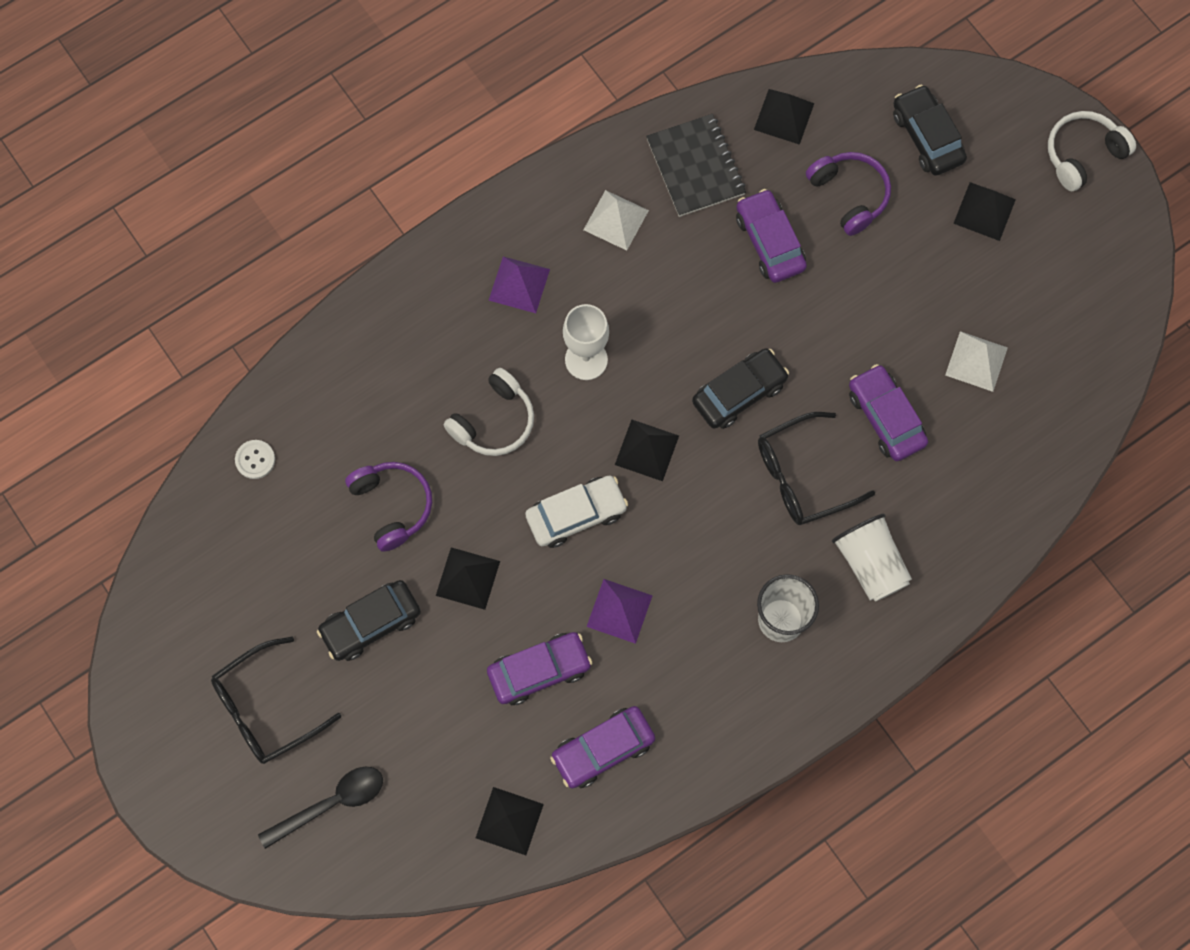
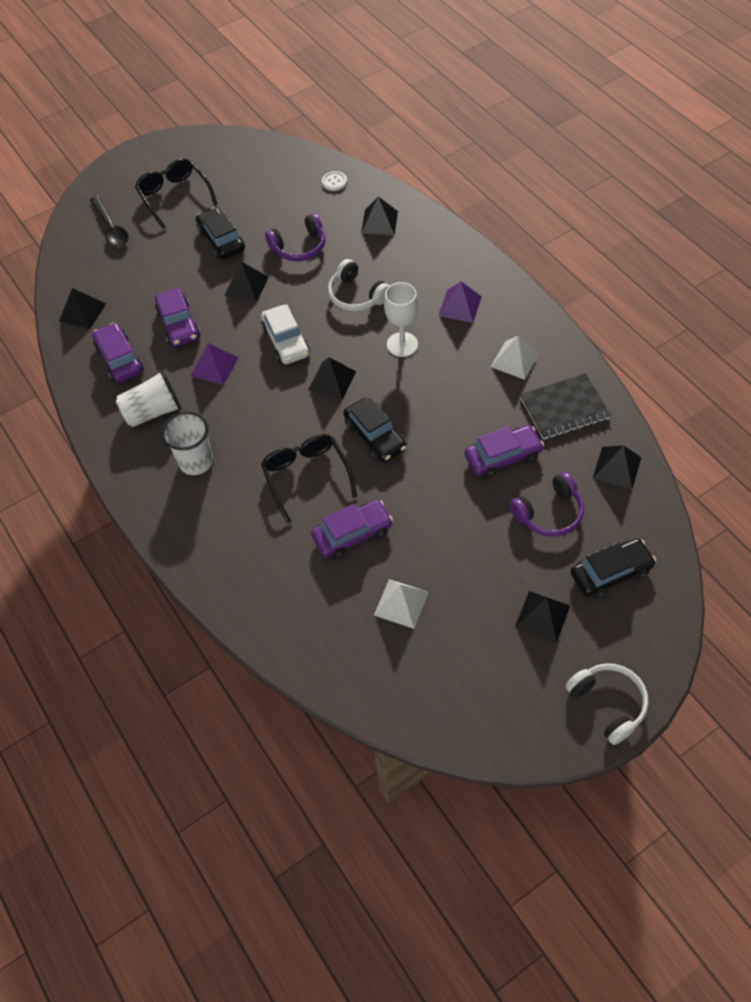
camera: 95 degrees right, 15 degrees down
white cup [832,514,912,602] -> white cup moved to [116,370,182,427]
none -> black pyramid [361,197,398,235]

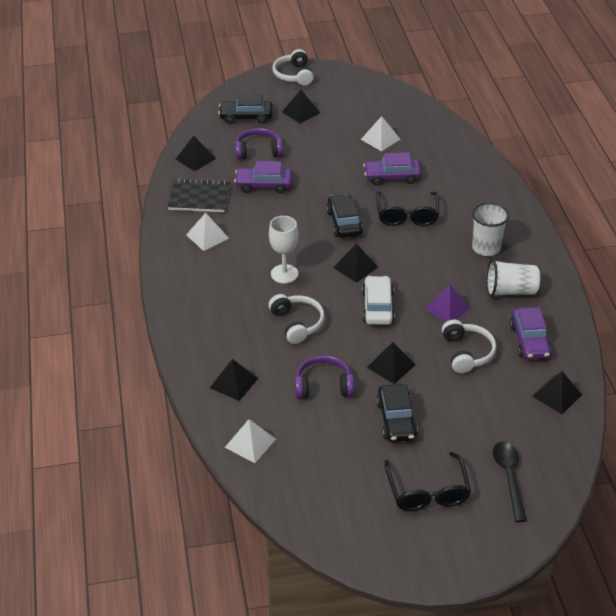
camera: 160 degrees left, 15 degrees down
purple car [155,288,200,347] -> white headphones [442,320,496,373]
white button [322,171,347,191] -> white pyramid [224,419,276,463]
purple pyramid [438,281,482,323] -> none

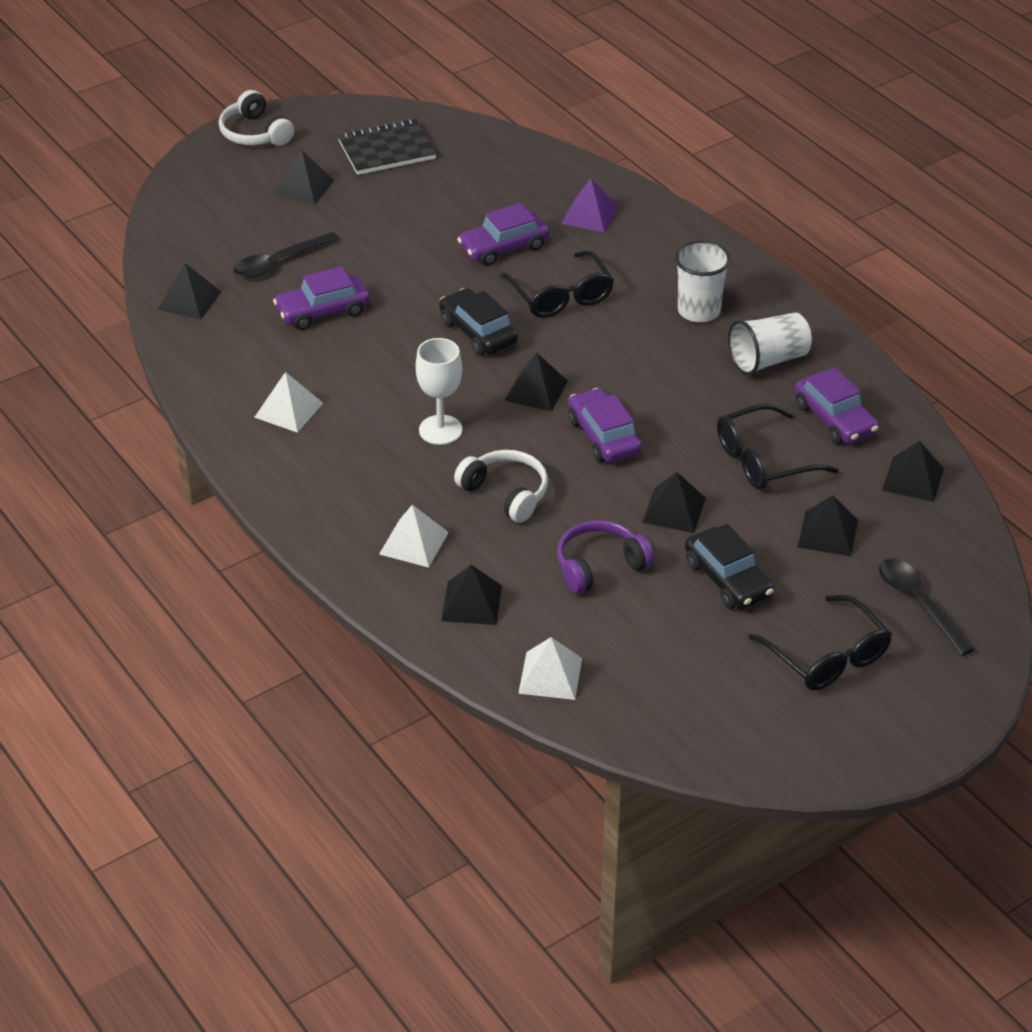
camera: 25 degrees left, 0 degrees up
black notebook [168,178,230,212] -> black notebook moved to [337,119,437,175]
black car [218,94,273,124] -> none
purple headphones [235,128,283,160] -> black spoon [234,232,339,278]
white pyramid [361,116,400,151] -> white pyramid moved to [379,505,449,567]
white car [362,276,395,325] -> purple car [568,388,642,463]
purple pyramid [424,284,471,322] -> purple pyramid moved to [561,178,618,233]
white headphones [442,320,496,373] -> black glasses [717,403,839,490]
none -> black pyramid [798,495,858,556]

